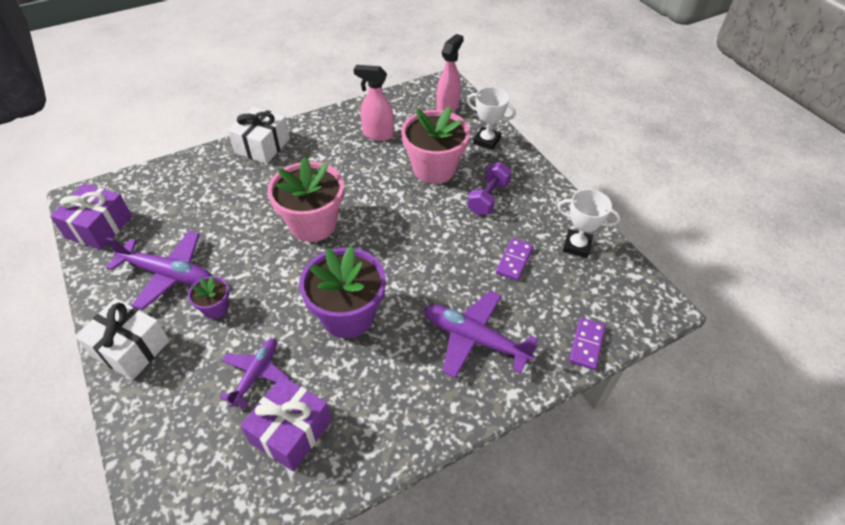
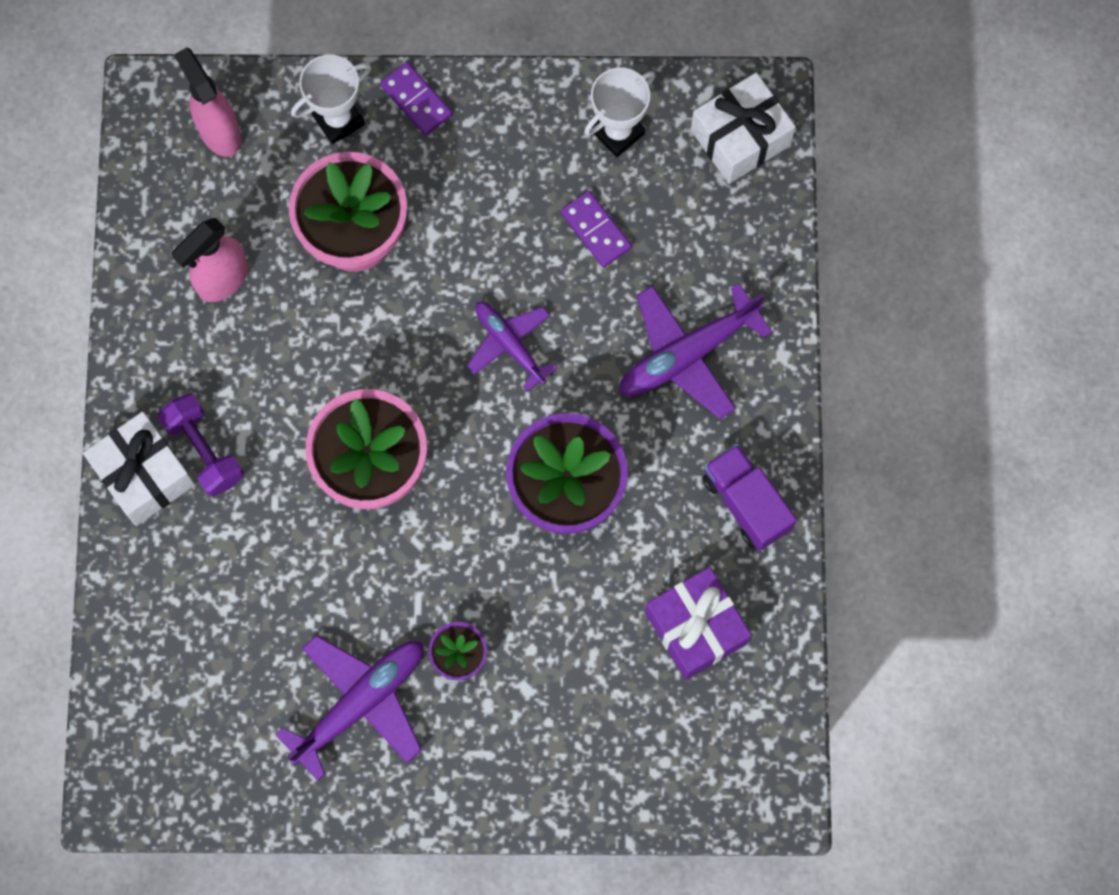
camera: 60 degrees left, 25 degrees up
purple gift [50,184,132,250] -> none
white gift [75,298,170,380] -> white gift moved to [691,72,796,184]
purple plane [220,339,290,409] -> purple plane moved to [467,302,557,392]
purple dumbbell [467,162,512,215] -> purple dumbbell moved to [157,393,244,497]
purple domino [569,318,605,370] -> purple domino moved to [380,62,452,136]
none -> purple truck [703,444,797,551]

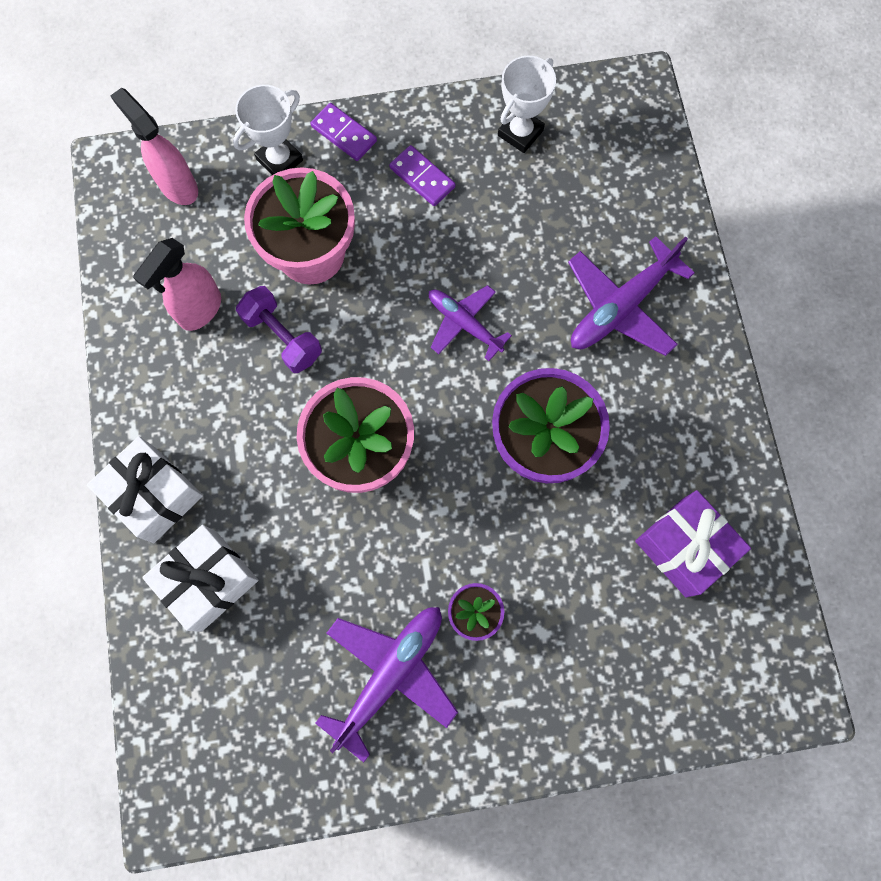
camera: 10 degrees left, 0 degrees up
purple dumbbell [157,393,244,497] -> purple dumbbell moved to [236,286,322,373]
purple domino [561,191,632,267] -> purple domino moved to [389,145,455,206]
white gift [691,72,796,184] -> white gift moved to [142,525,258,632]
purple truck [703,444,797,551] -> none

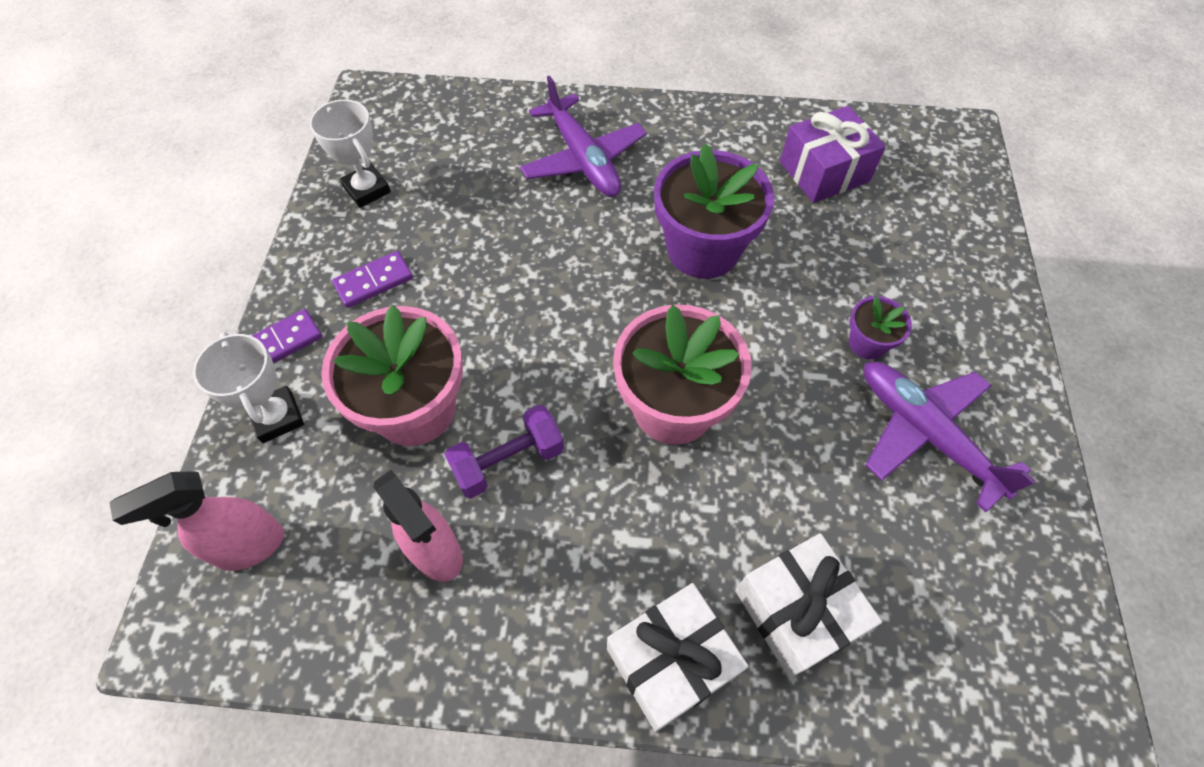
camera: 75 degrees left, 15 degrees down
purple plane [429,285,512,361] -> none

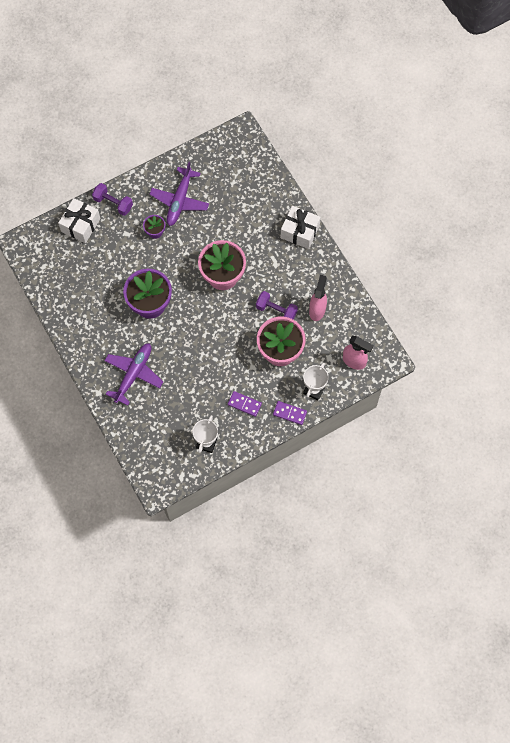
camera: 125 degrees left, 10 degrees up
white gift [736,533,882,678] -> white gift moved to [58,198,101,243]
purple gift [780,106,886,203] -> none
none -> purple dumbbell [92,183,133,216]

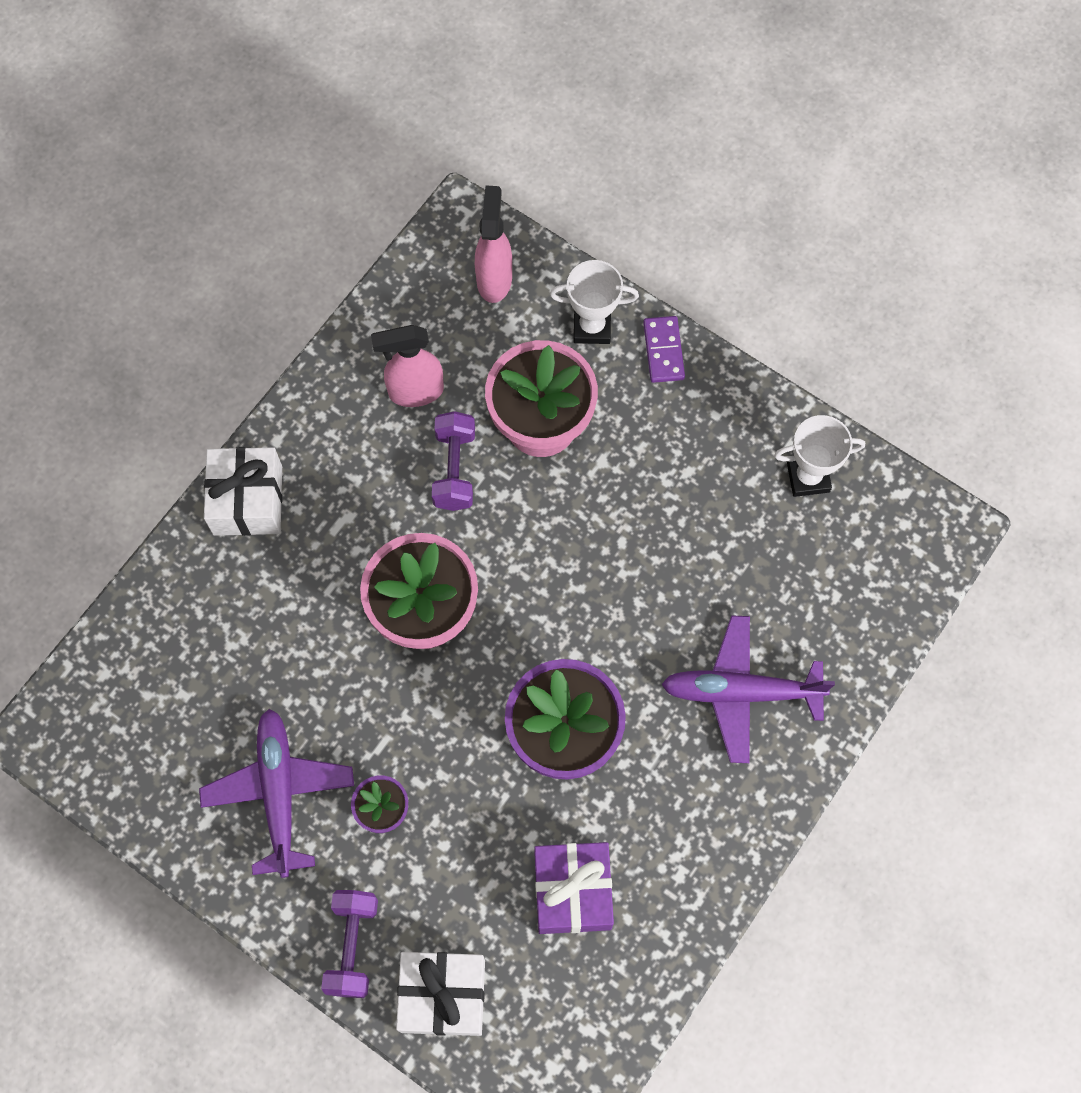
camera: 115 degrees left, 0 degrees up
purple plane [149,162,209,226] -> purple plane turned 90 degrees counterclockwise [199,709,354,878]
purple domino [228,391,262,417] -> none
none -> purple gift [534,842,614,934]

